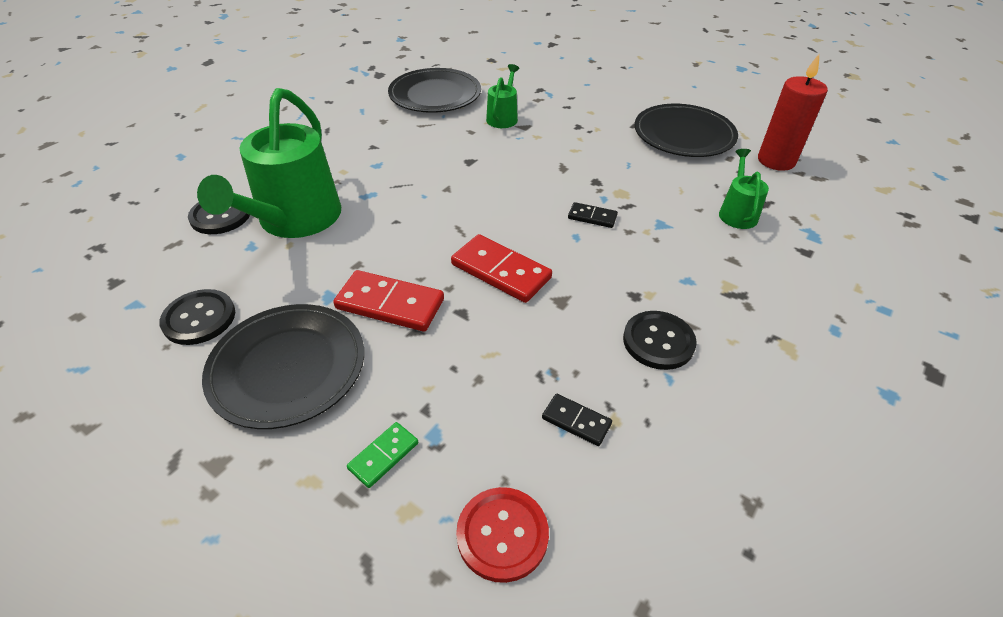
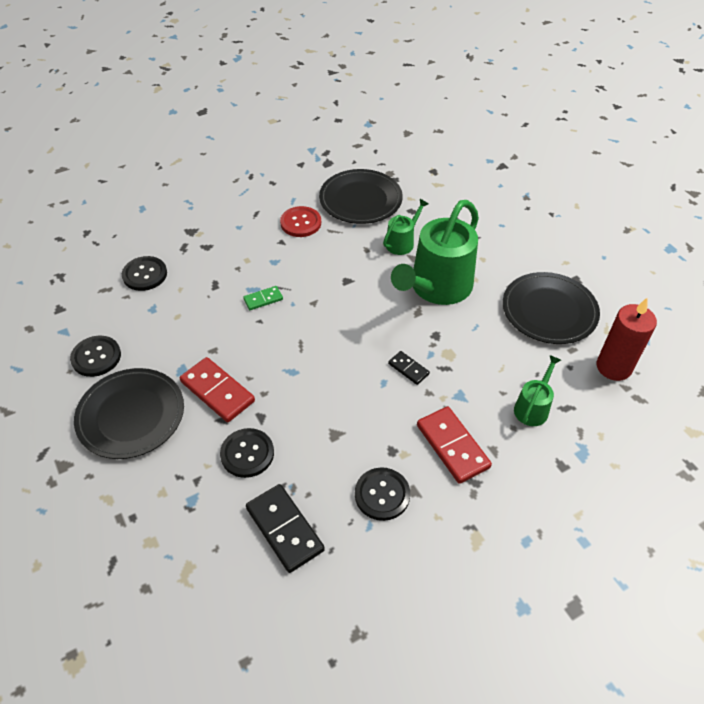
camera: 25 degrees right, 5 degrees up
green watering can [197,88,341,238] -> green watering can moved to [391,200,479,305]
green domino [347,422,418,488] -> green domino moved to [243,286,283,310]
red domino [451,234,552,303] -> red domino moved to [417,406,492,484]
red button [456,487,549,583] -> red button moved to [280,206,321,237]
black domino [542,394,612,446] -> black domino [246,484,325,573], size x1.85
none -> black button [220,428,274,478]

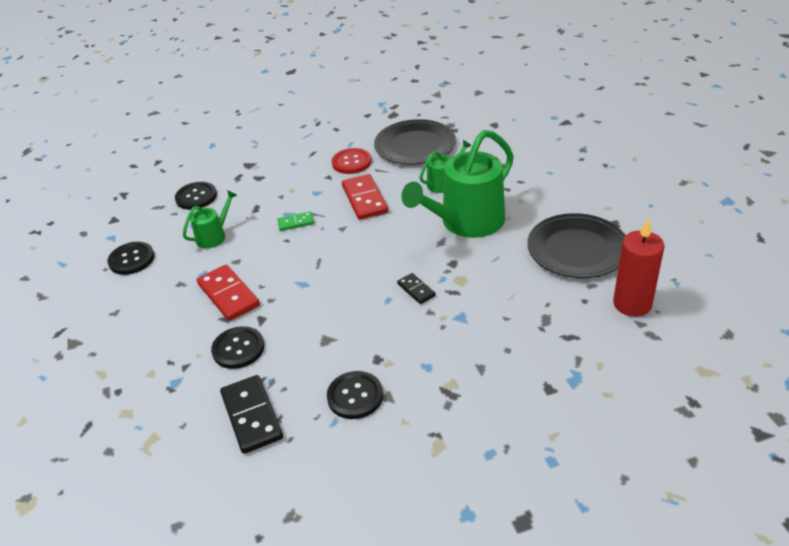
camera: 15 degrees right, 10 degrees down
black plate [74,368,184,459] -> none
red domino [417,406,492,484] -> red domino moved to [342,174,388,220]
green watering can [514,355,561,426] -> green watering can moved to [183,190,237,248]

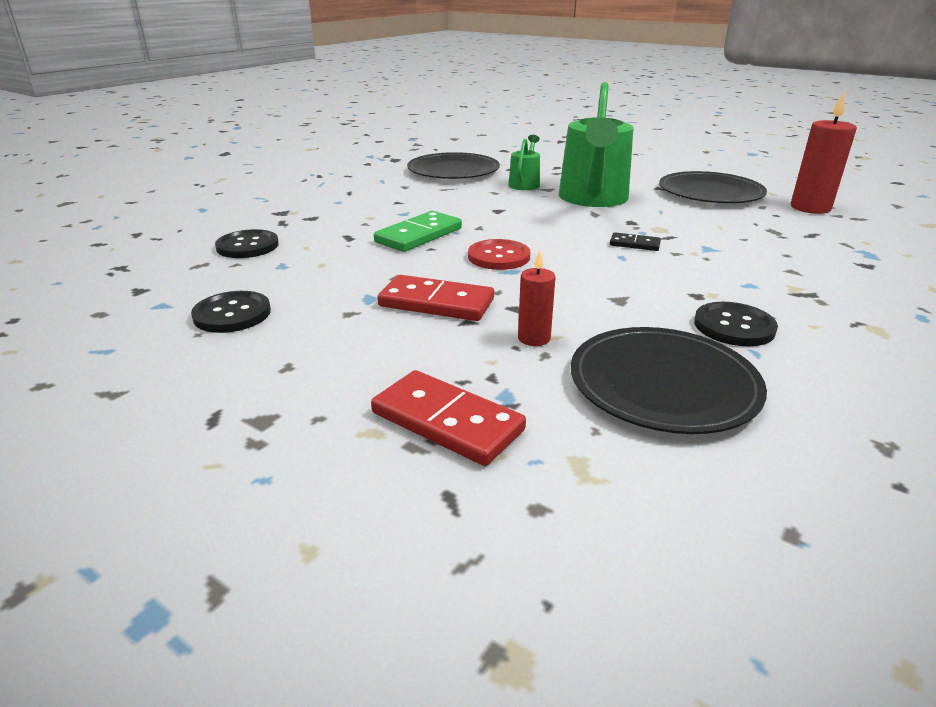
camera: 40 degrees left, 10 degrees down
green watering can [183,190,237,248] -> none
black button [211,326,264,369] -> red candle [518,250,556,346]
black domino [220,375,283,454] -> black plate [571,327,767,434]
green domino [277,212,314,231] -> green domino [374,211,462,252], size x1.85
red button [332,148,371,174] -> red button moved to [468,239,530,270]
red domino [342,174,388,220] -> red domino moved to [371,370,526,466]

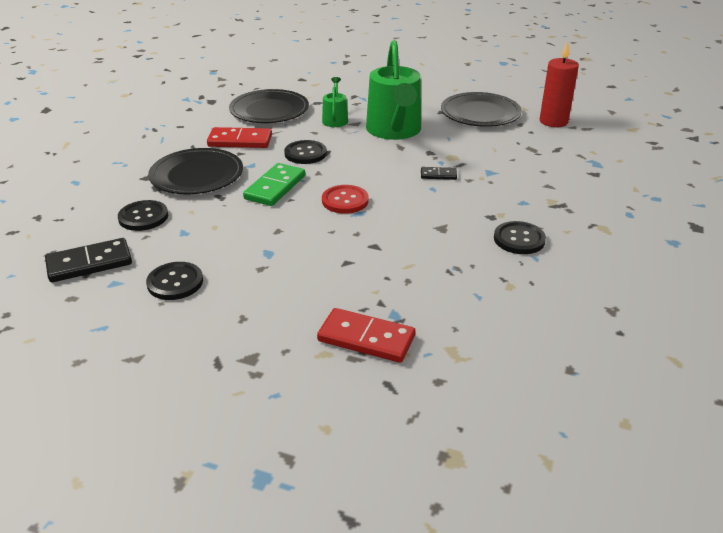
camera: 15 degrees left, 5 degrees up
red domino [377,275,494,321] -> red domino moved to [207,127,272,148]
red candle [518,250,556,346] -> none
black plate [571,327,767,434] -> black plate moved to [148,148,243,194]
none -> black domino [45,238,132,282]
none -> black button [284,140,327,164]

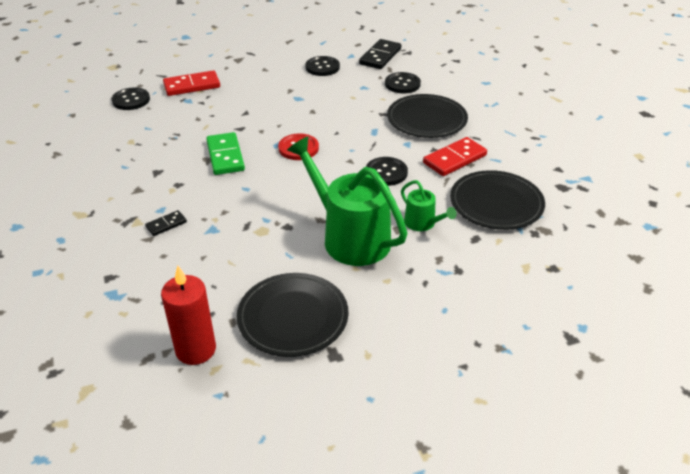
camera: 140 degrees right, 5 degrees up
green domino [243,163,305,206] -> green domino moved to [206,132,245,175]
black domino [421,167,457,180] -> black domino moved to [145,210,187,236]
black button [494,221,546,254] -> black button moved to [111,87,150,110]

